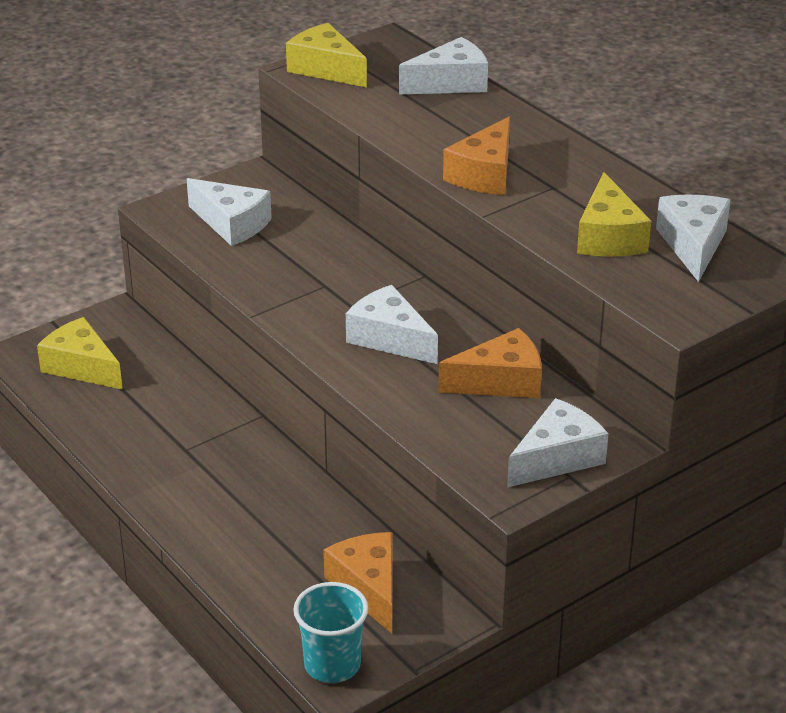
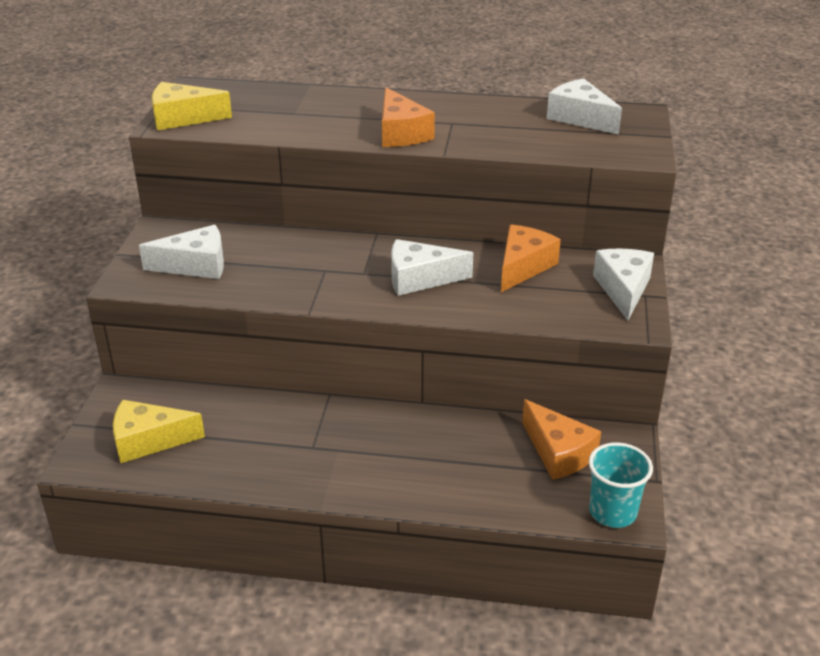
camera: 45 degrees left, 0 degrees up
orange cheese [323,532,393,633] -> orange cheese turned 150 degrees counterclockwise [522,399,601,480]
white cheese [399,37,488,94] -> none
yellow cheese [577,172,651,256] -> none

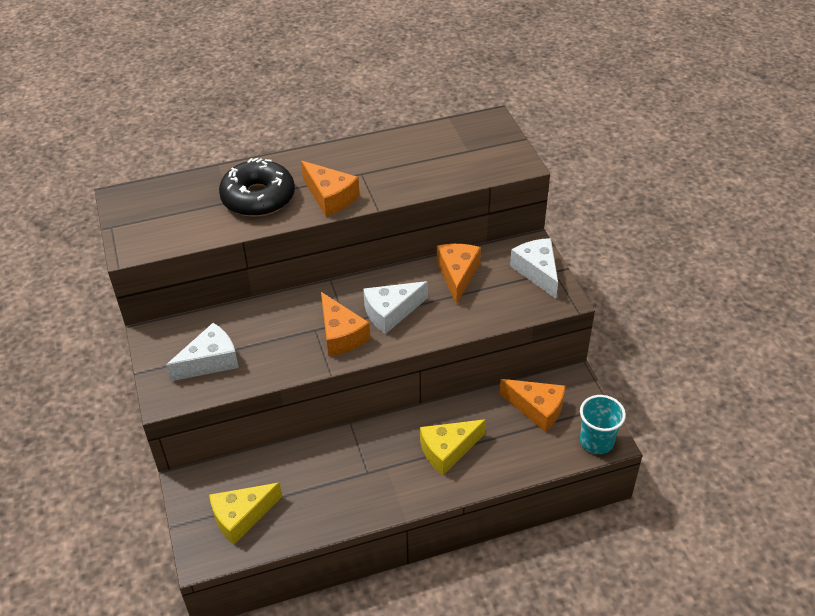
camera: 25 degrees left, 10 degrees up
yellow cheese [152,82,232,131] -> yellow cheese moved to [420,419,486,475]
white cheese [547,78,622,135] -> none
none -> black donut [219,158,295,217]
none -> orange cheese [321,292,370,356]

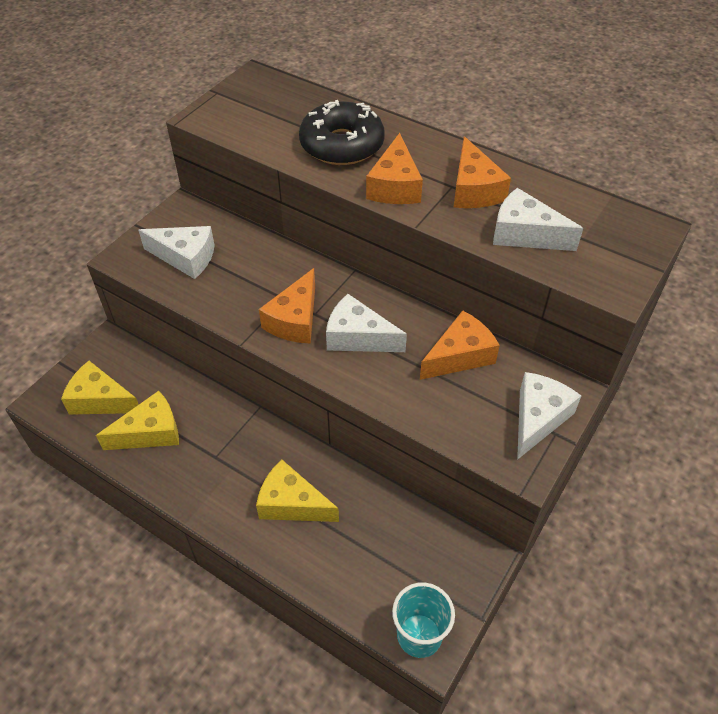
camera: 50 degrees right, 5 degrees up
orange cheese [499,379,565,432] -> orange cheese moved to [453,136,511,208]
none -> yellow cheese [96,391,179,450]
none -> white cheese [493,188,583,251]

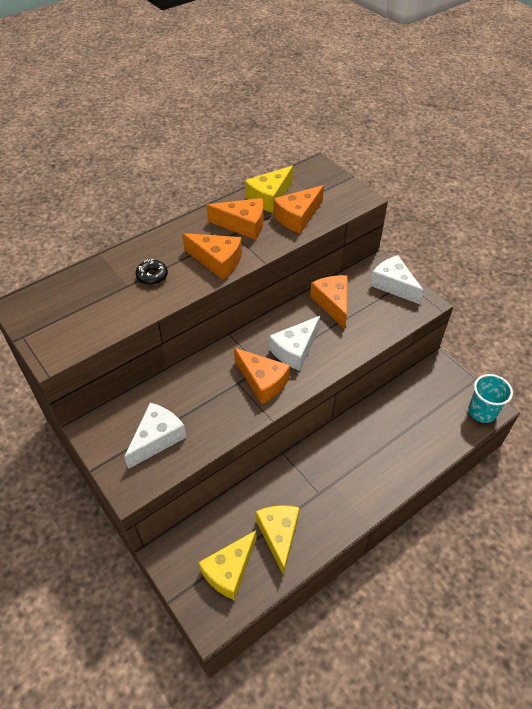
camera: 70 degrees left, 0 degrees up
yellow cheese [256,459,339,522] -> yellow cheese moved to [245,166,293,213]
black donut [299,100,385,165] -> black donut [136,259,168,285], size x0.45
white cheese [493,188,583,251] -> orange cheese [273,185,324,234]

